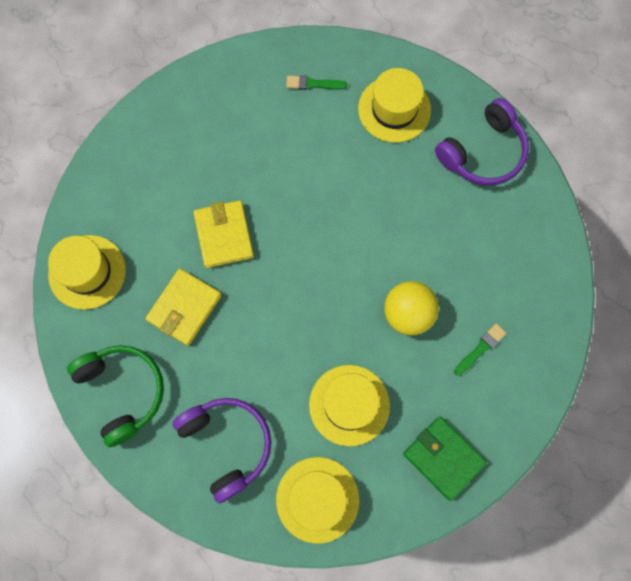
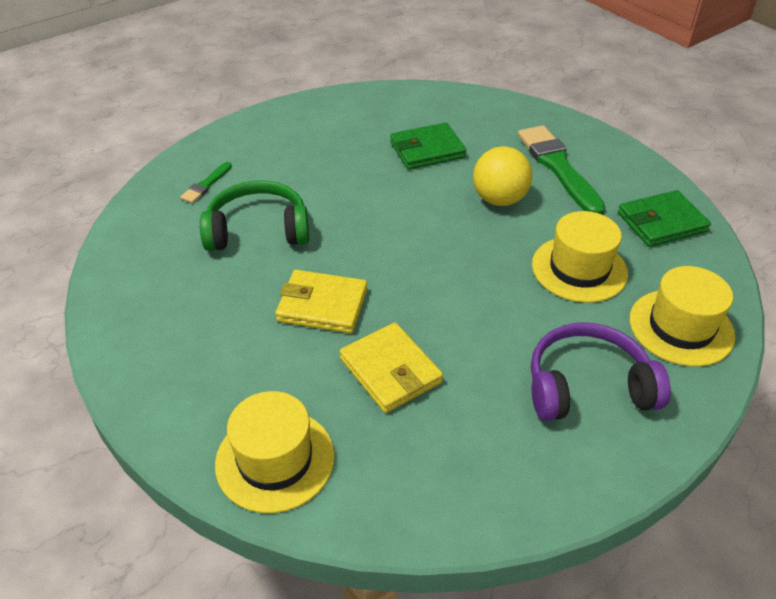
camera: 65 degrees left, 30 degrees down
green headphones [67,345,164,447] -> green headphones moved to [200,180,309,251]
yellow hat [358,68,431,143] -> none
purple headphones [435,98,529,186] -> none
green brush [454,323,506,376] -> green brush [518,125,606,215], size x2.10
none -> green wallet [390,123,466,170]

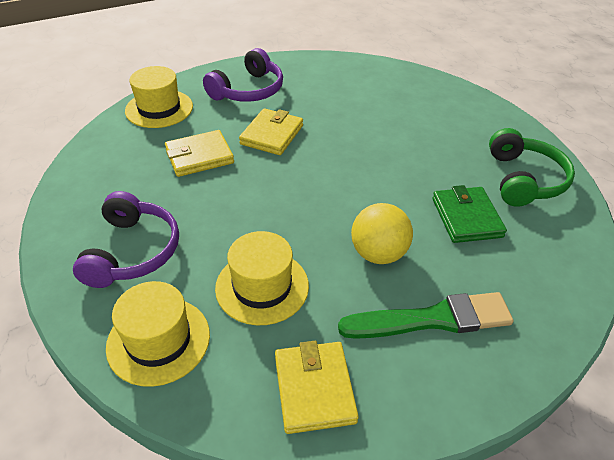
camera: 100 degrees right, 0 degrees up
green brush [180,162,232,203] -> none
green headphones [200,180,309,251] -> green headphones moved to [489,128,575,207]
green wallet [618,190,711,247] -> yellow wallet [275,341,359,434]
none -> purple headphones [203,48,283,102]

